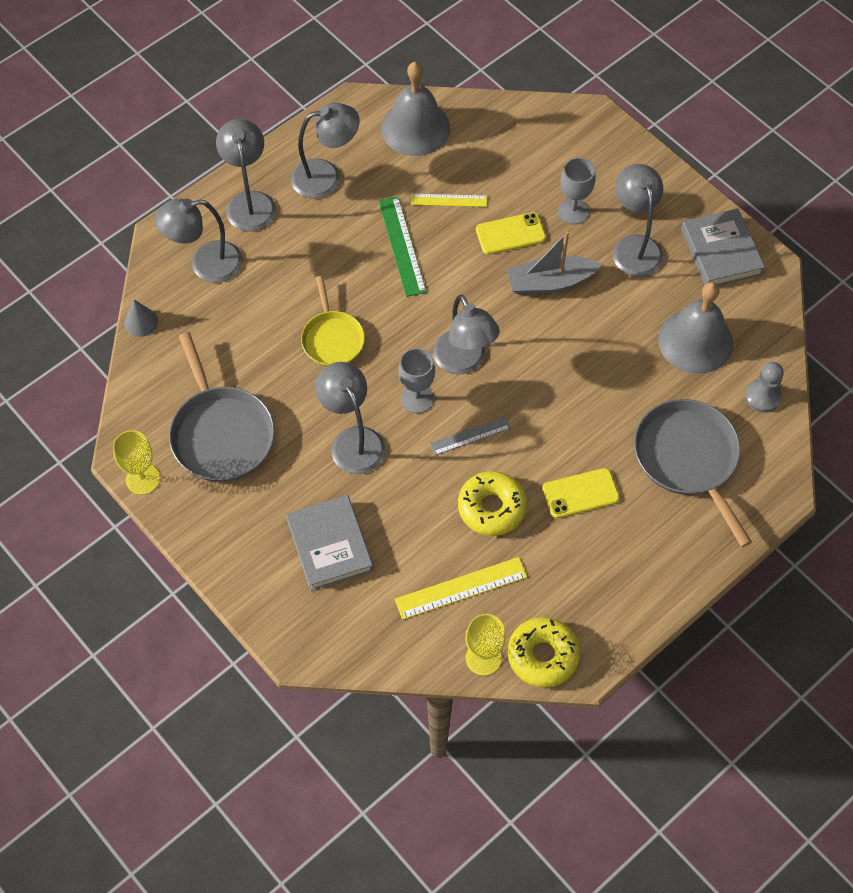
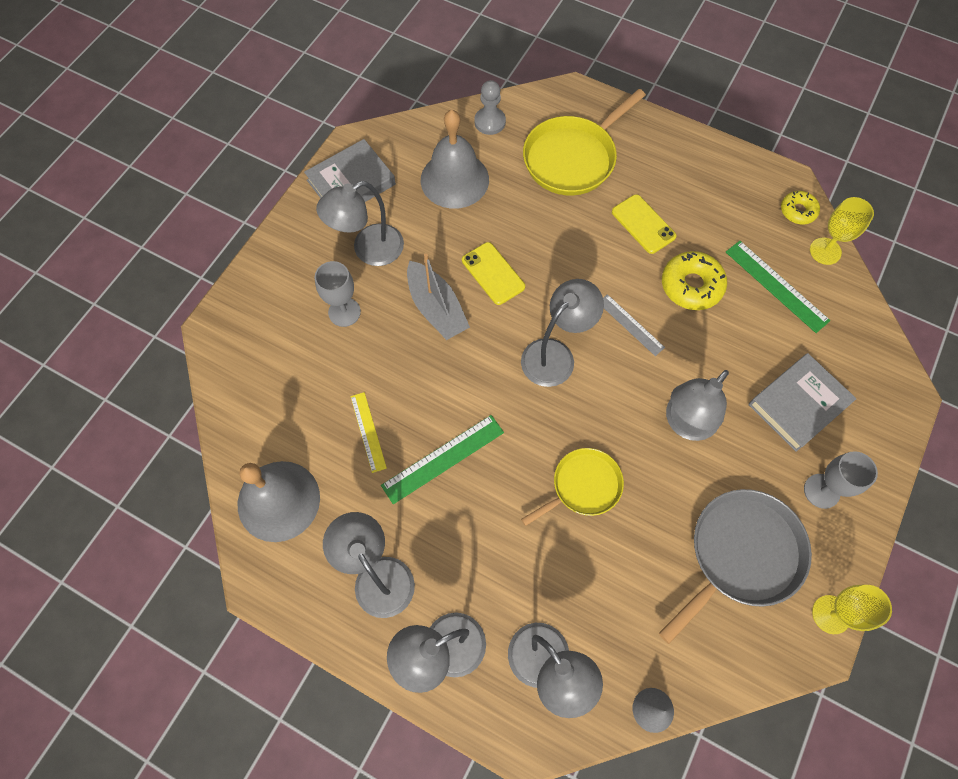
camera: 110 degrees left, 5 degrees up
yellow ruler [395,557,527,620] -> green ruler [726,241,831,333]
grey goblet [398,348,435,413] -> grey goblet moved to [804,451,878,509]
yellow phone [476,212,546,255] -> yellow phone moved to [462,242,525,305]
yellow donut [508,617,580,688] -> yellow donut [781,191,820,224], size x0.62
grey pan [634,399,752,547] -> yellow pan [523,89,646,196]

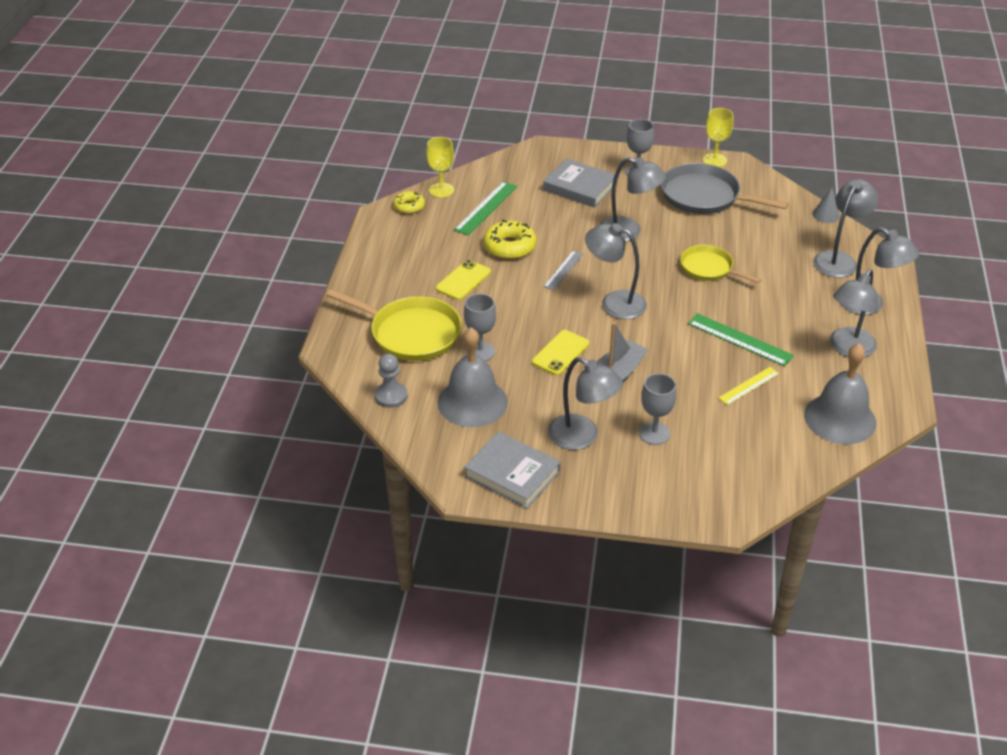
camera: 110 degrees left, 25 degrees down
none -> grey goblet [464,294,496,361]

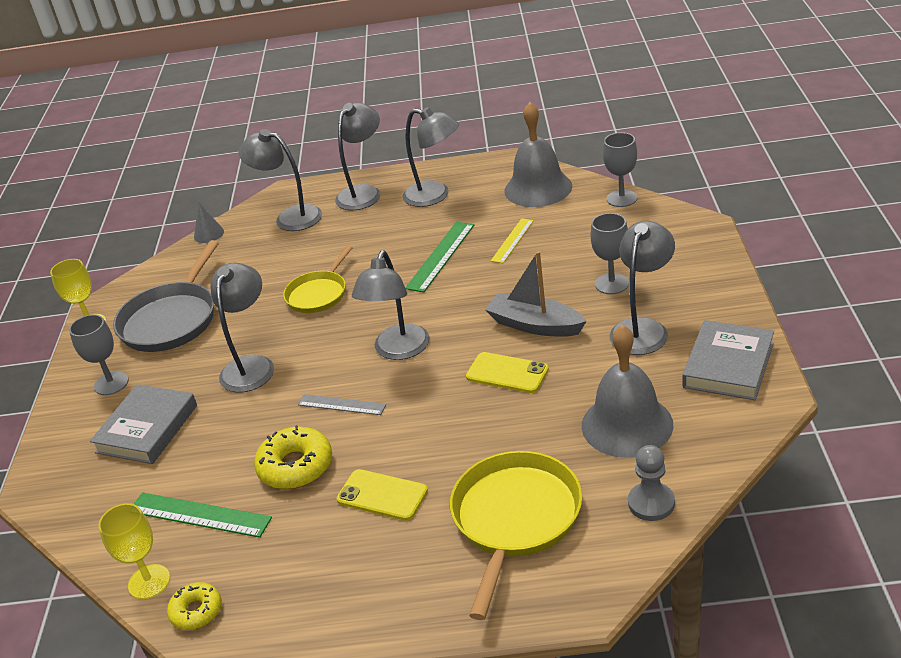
camera: 95 degrees left, 5 degrees down
grey goblet [464,294,496,361] -> grey goblet moved to [603,132,637,207]
yellow ruler [719,367,779,405] -> yellow ruler turned 75 degrees clockwise [491,218,534,263]

